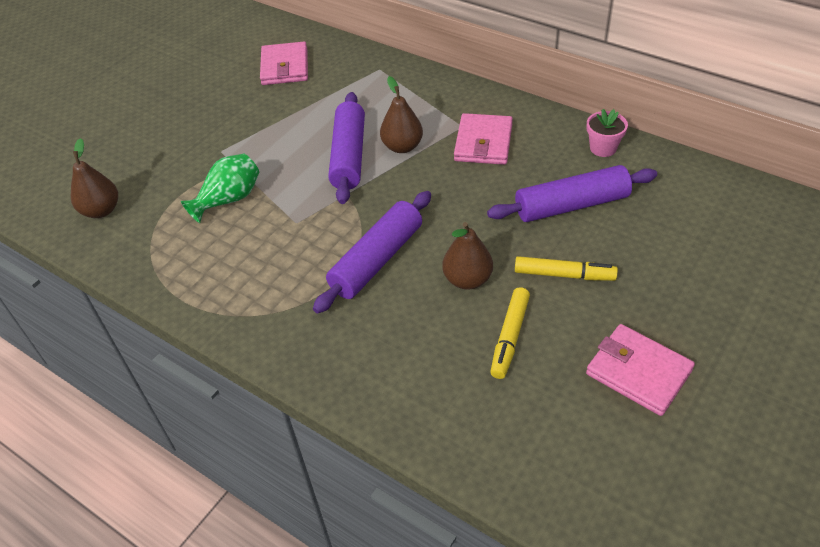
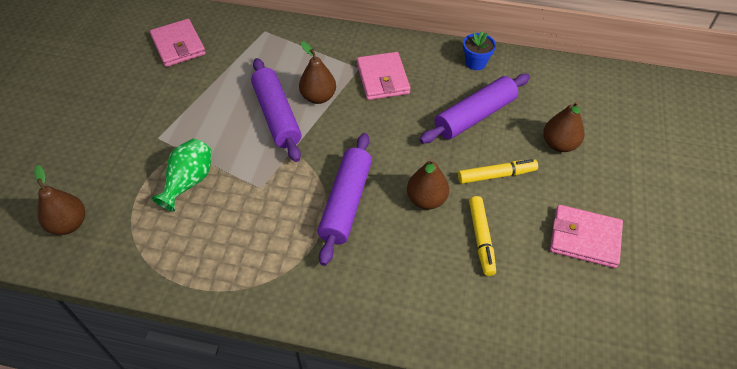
camera: 25 degrees left, 5 degrees up
pink flower pot [587,109,628,157] -> blue flower pot [463,31,496,70]
none -> brown pear [543,100,584,152]

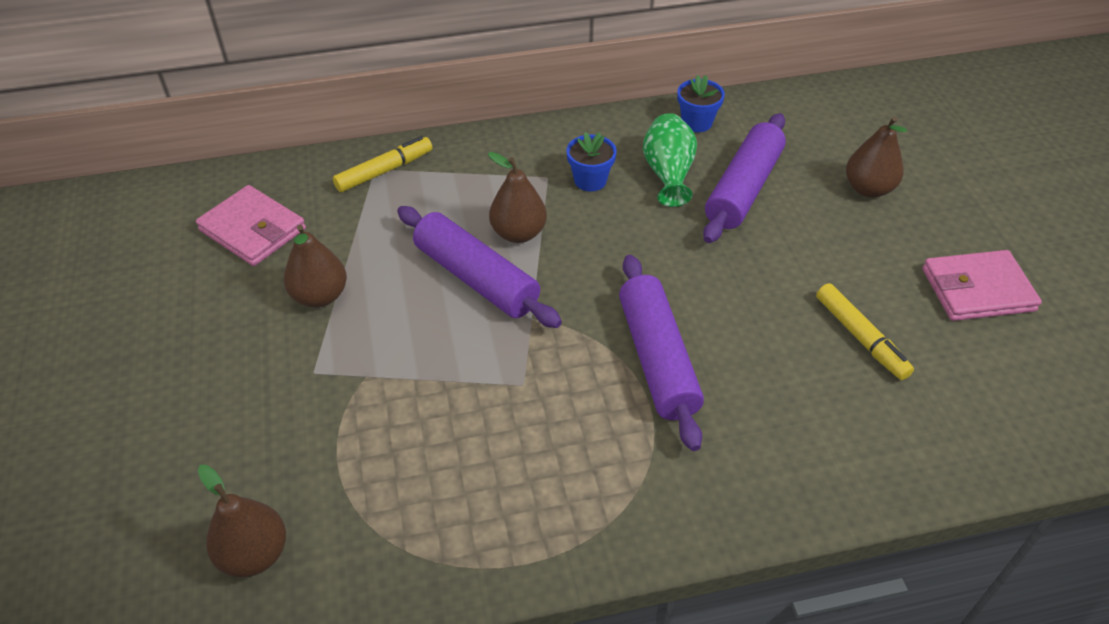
camera: 25 degrees left, 5 degrees down
green vase [151,139,211,212] -> green vase moved to [643,113,697,207]
pink wallet [357,52,411,100] -> blue flower pot [567,132,617,191]
brown pear [407,158,449,210] -> brown pear moved to [284,225,347,308]
yellow marker [458,159,538,184] -> yellow marker moved to [333,136,432,192]

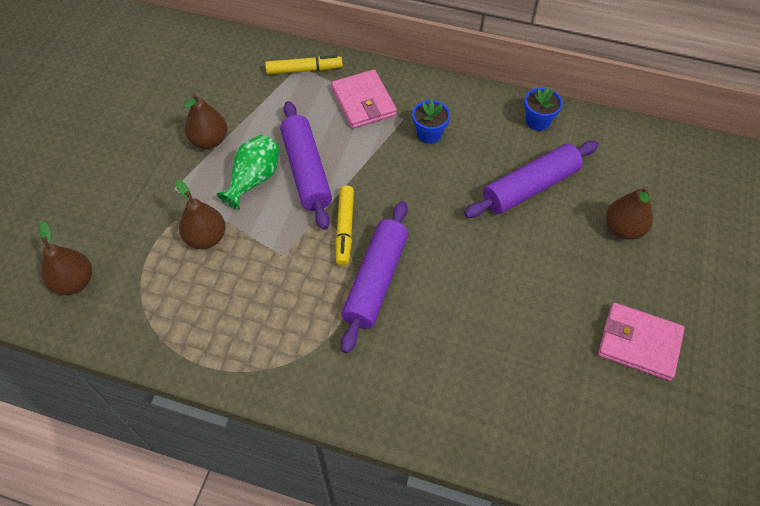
camera: 30 degrees right, 10 degrees up
pink wallet [196,185,306,266] -> pink wallet moved to [331,69,397,129]
brown pear [488,152,547,243] -> brown pear moved to [175,180,226,249]
green vase [643,113,697,207] -> green vase moved to [217,135,279,210]
yellow marker [816,283,914,380] -> yellow marker moved to [335,186,354,266]

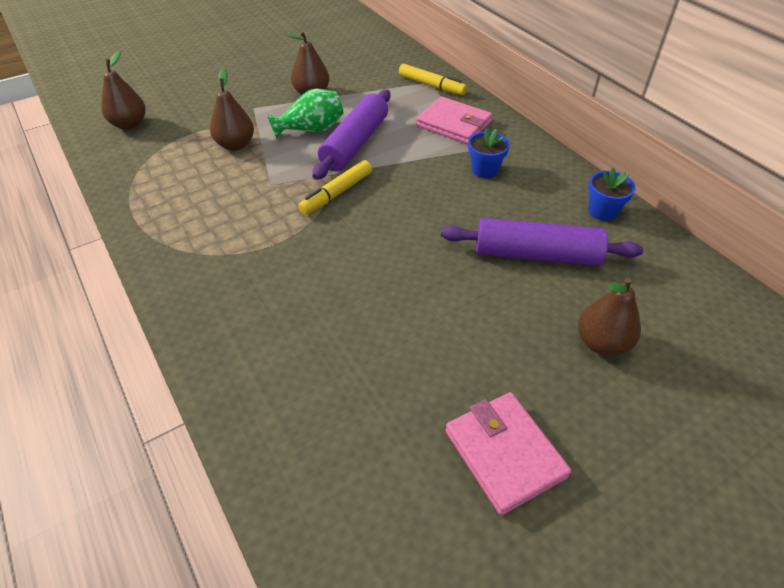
camera: 40 degrees right, 10 degrees down
pink wallet [331,69,397,129] -> pink wallet turned 75 degrees counterclockwise [416,96,492,145]
purple rolling pin [341,201,408,354] -> none

